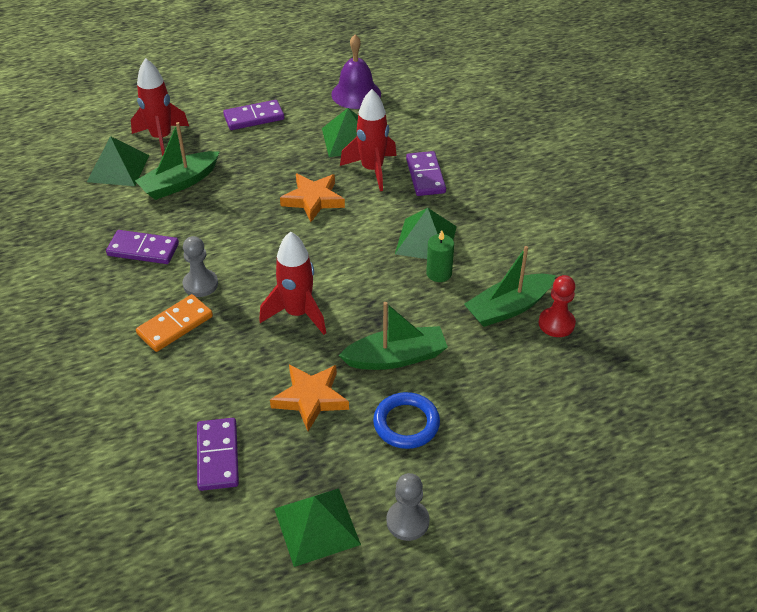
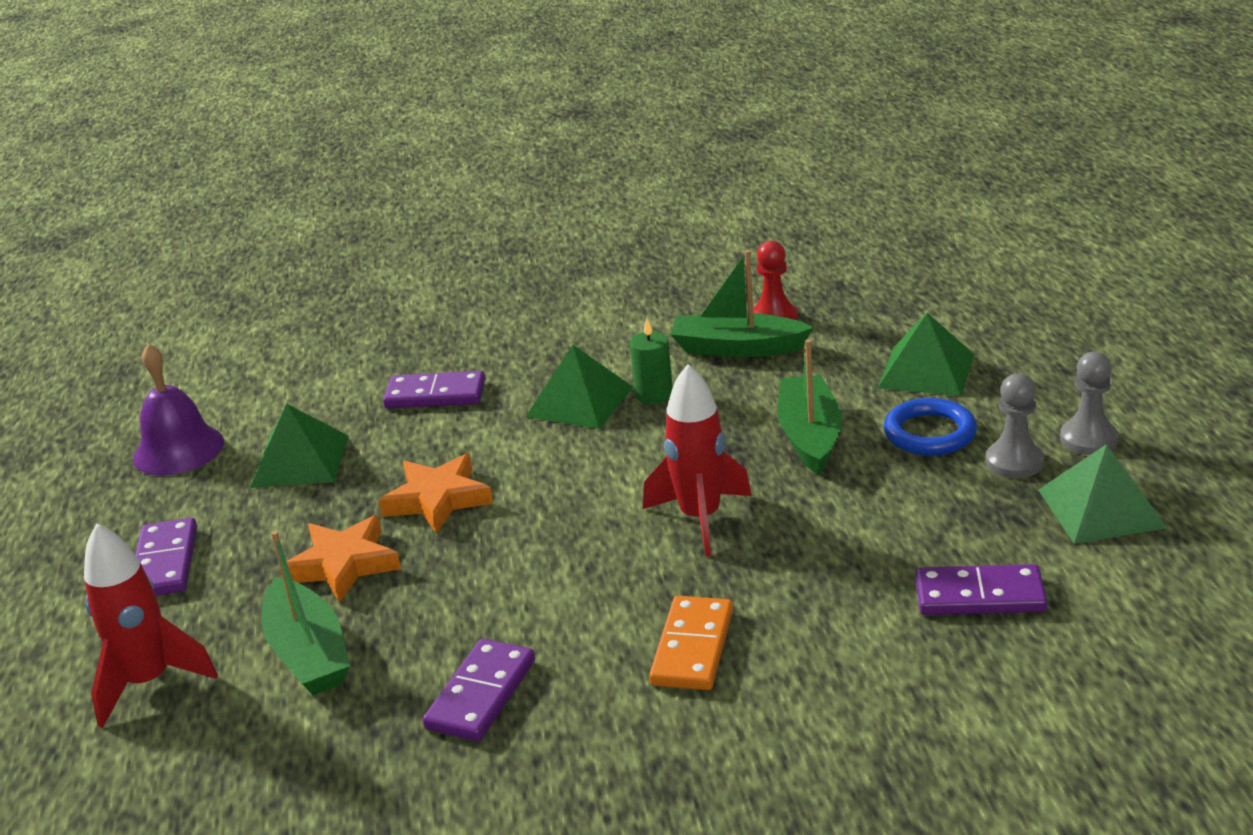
camera: 75 degrees left, 15 degrees down
green pyramid [87,136,149,186] -> green pyramid moved to [878,313,974,396]
orange domino [136,294,213,352] -> orange domino turned 45 degrees clockwise [649,596,733,690]
grey pawn [183,236,218,297] -> grey pawn moved to [986,373,1044,478]
orange star [270,364,349,431] -> orange star moved to [279,515,401,603]
red rocket [340,89,397,191] -> none
green boat [464,246,556,327] -> green boat turned 120 degrees clockwise [670,250,814,357]

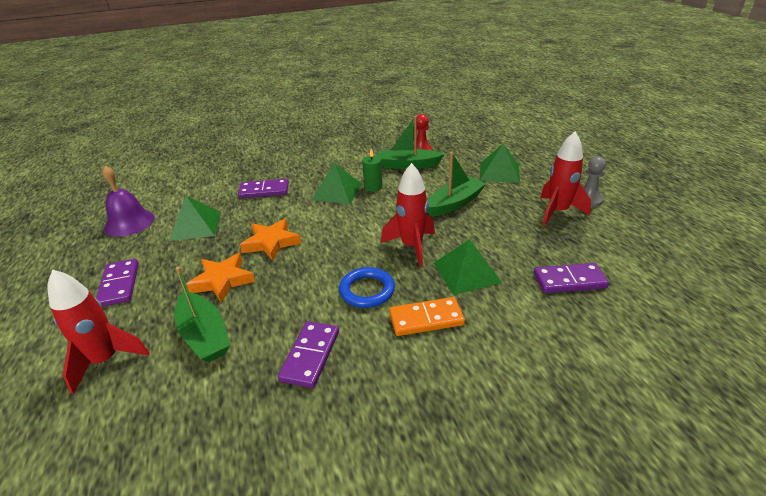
camera: 10 degrees left, 5 degrees up
orange domino [649,596,733,690] -> orange domino turned 75 degrees clockwise [389,297,465,336]
green boat [778,339,842,475] -> green boat turned 60 degrees clockwise [427,152,486,217]
blue ring [884,398,977,456] -> blue ring moved to [339,267,395,308]
grey pawn [986,373,1044,478] -> red rocket [540,132,591,226]
green pyramid [1038,444,1167,544] -> green pyramid moved to [434,239,502,295]

